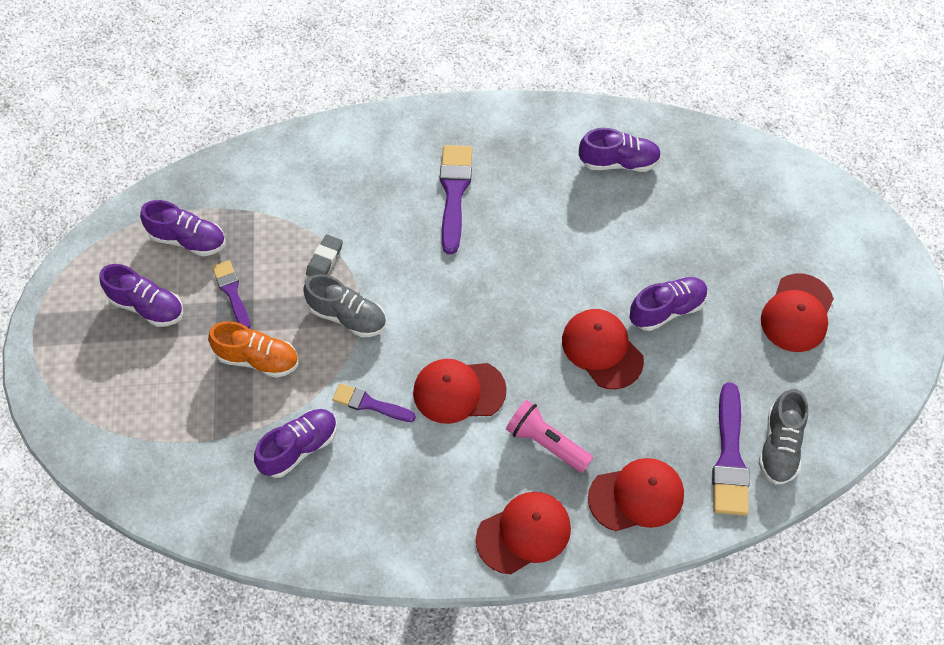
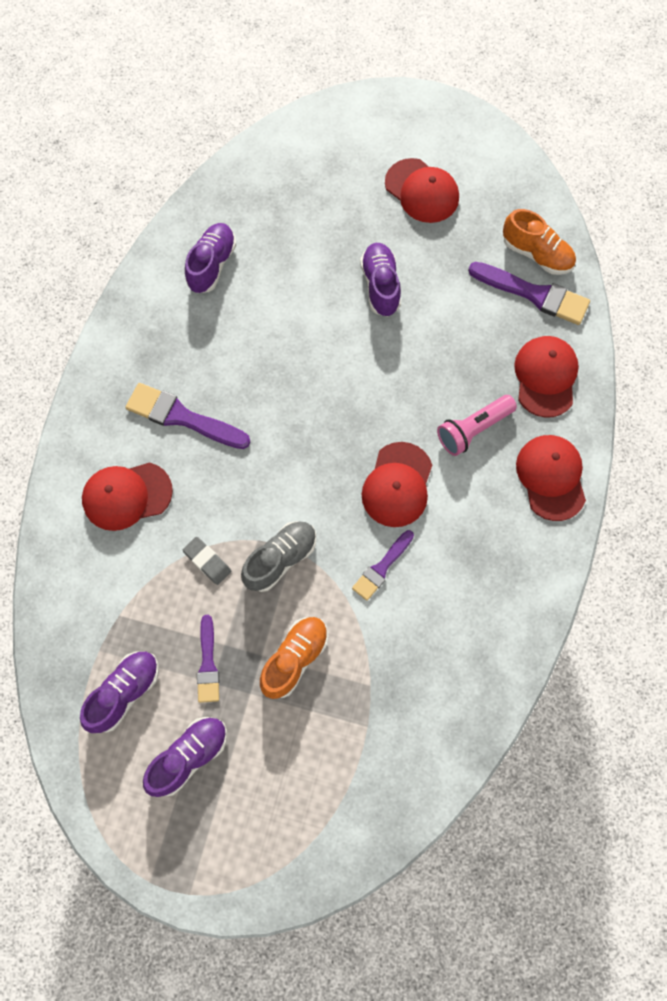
camera: 70 degrees left, 10 degrees up
purple brush [212,260,251,328] -> purple brush turned 90 degrees counterclockwise [197,615,219,703]
purple shoe [254,409,337,478] -> none
red cap [562,309,644,389] -> red cap moved to [82,462,173,531]
grey shoe [758,389,808,485] -> orange shoe [503,209,576,275]

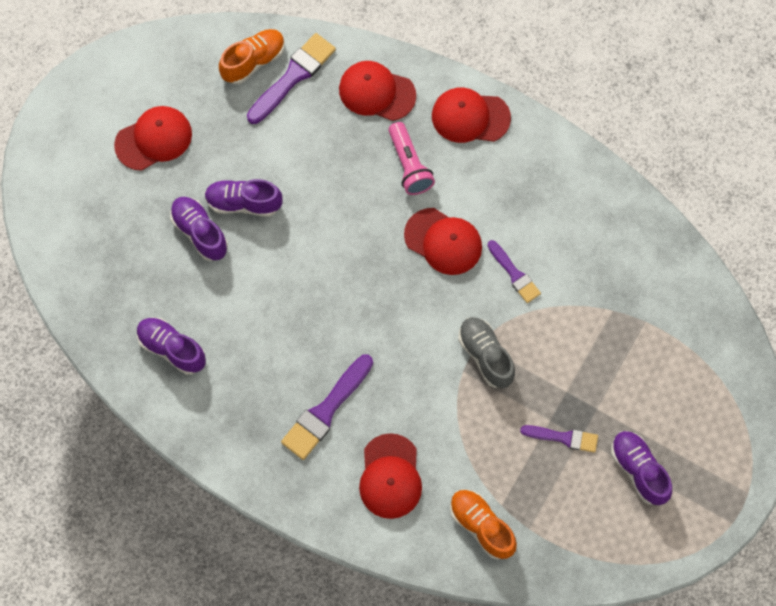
camera: 75 degrees left, 0 degrees up
purple shoe [80,652,159,733] -> purple shoe moved to [170,197,228,261]
grey eraser [183,537,231,585] -> none
orange shoe [260,617,328,699] -> orange shoe moved to [450,489,517,559]

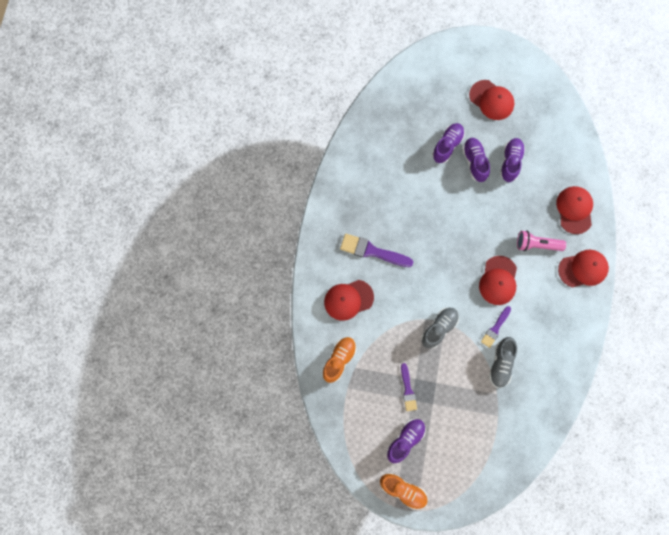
camera: 70 degrees right, 5 degrees up
purple shoe [137,317,206,375] -> purple shoe moved to [500,138,525,182]
orange shoe [219,29,285,84] -> orange shoe moved to [380,473,428,510]
purple brush [247,33,336,124] -> none
pink flashlight [389,122,435,195] -> pink flashlight turned 45 degrees clockwise [517,231,566,251]
red cap [432,87,511,143] -> red cap turned 90 degrees clockwise [558,250,609,288]
none -> grey shoe [489,337,517,388]

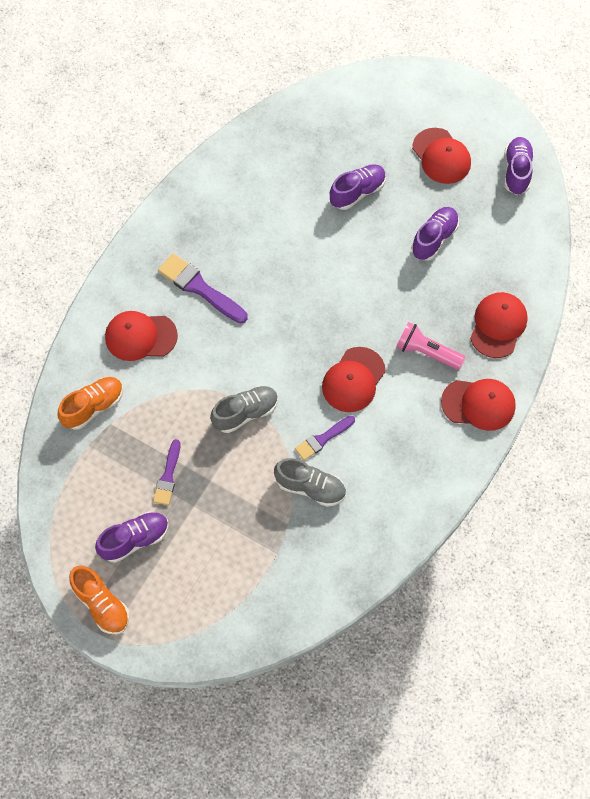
camera: 20 degrees right, 10 degrees down
purple shoe [462,138,490,182] -> purple shoe moved to [504,137,534,195]
grey shoe [489,337,517,388] -> grey shoe turned 105 degrees counterclockwise [274,458,346,507]

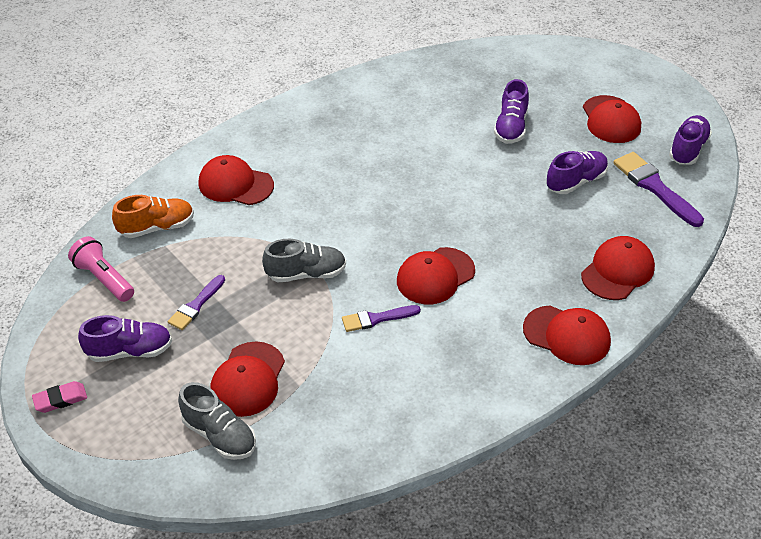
camera: 20 degrees right, 20 degrees down
orange shoe [69,566,130,634] -> pink eraser [32,381,87,413]
purple brush [158,253,248,324] -> purple brush moved to [613,152,704,227]
grey shoe [274,458,346,507] -> grey shoe moved to [178,382,256,460]
purple shoe [330,164,386,210] -> purple shoe turned 120 degrees clockwise [494,79,529,144]
pink flashlight [396,322,466,370] -> pink flashlight moved to [68,236,134,302]
none -> red cap [210,341,285,417]

